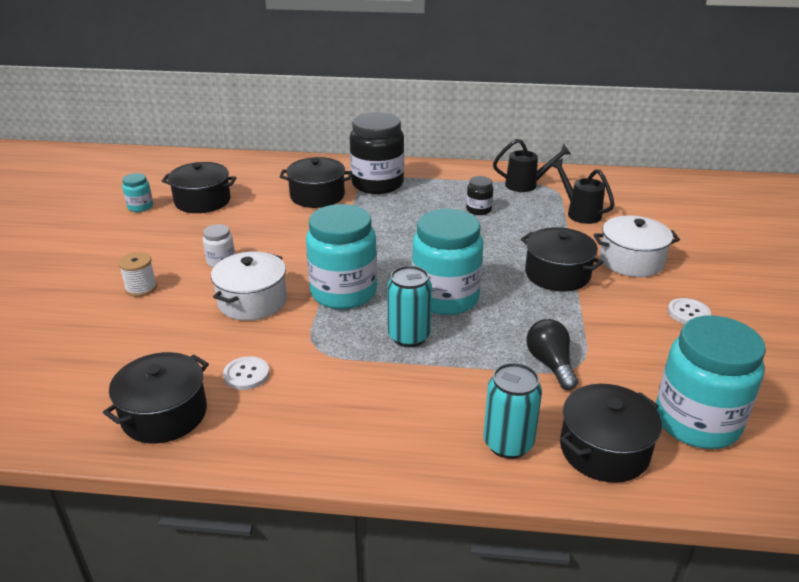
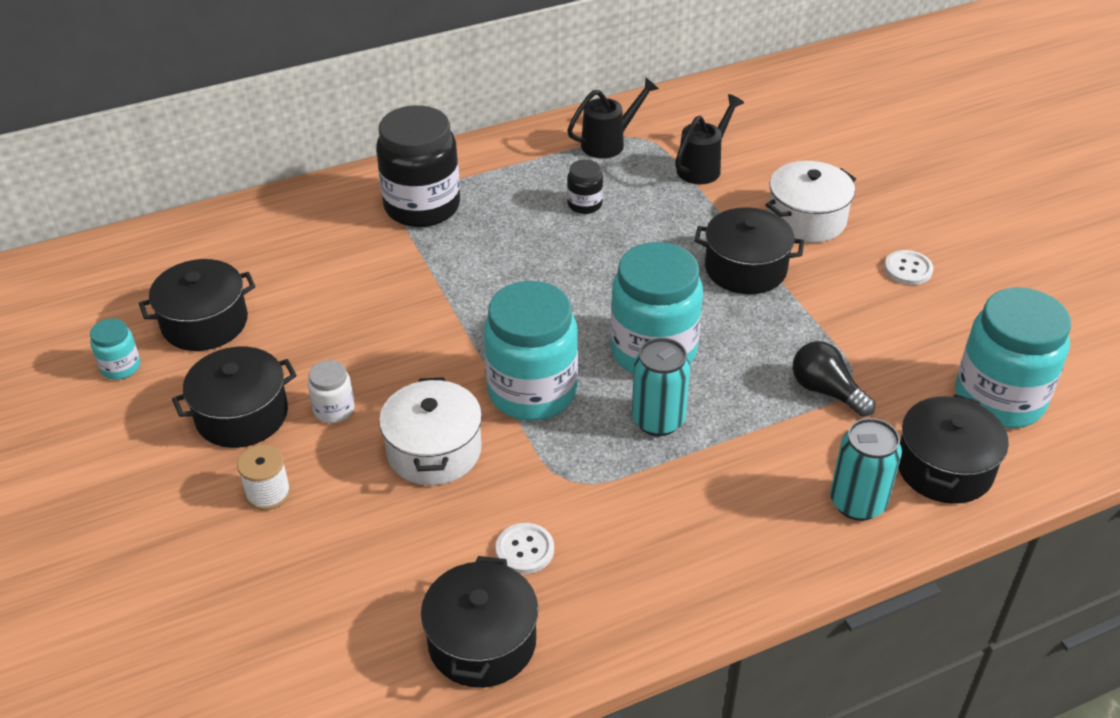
camera: 30 degrees left, 10 degrees up
black pot [279,157,352,208] -> black pot moved to [172,347,297,448]
black watering can [551,159,614,224] -> black watering can turned 105 degrees clockwise [675,94,744,184]

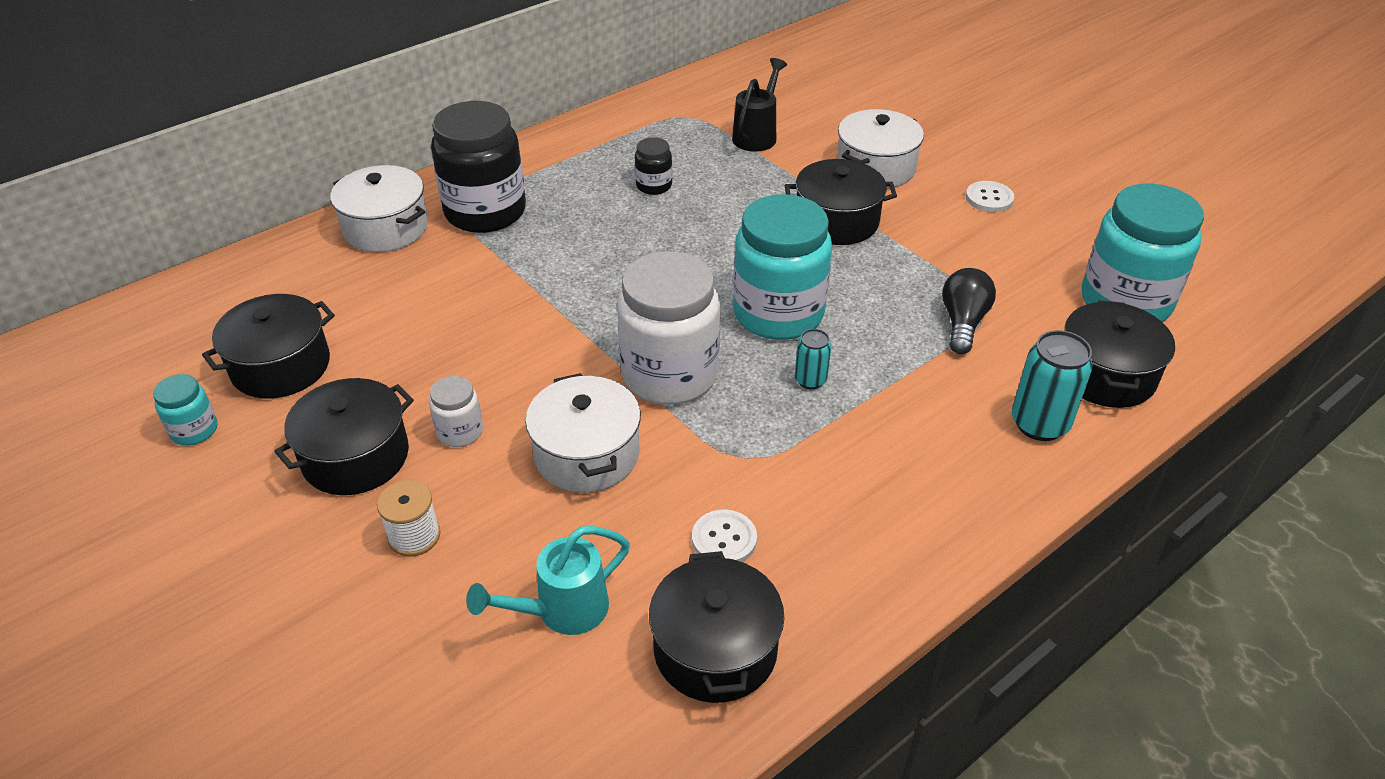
camera: 15 degrees left, 0 degrees up
turquoise jar [484,281,578,421] -> white jar [617,251,720,405]
black watering can [567,77,659,158] -> none
turquoise can [632,338,690,436] -> turquoise can [795,329,831,389], size x0.57
black light bulb [793,341,875,417] -> black light bulb turned 75 degrees clockwise [942,268,996,354]
none -> white pot [331,165,428,252]
none -> turquoise watering can [466,526,630,635]

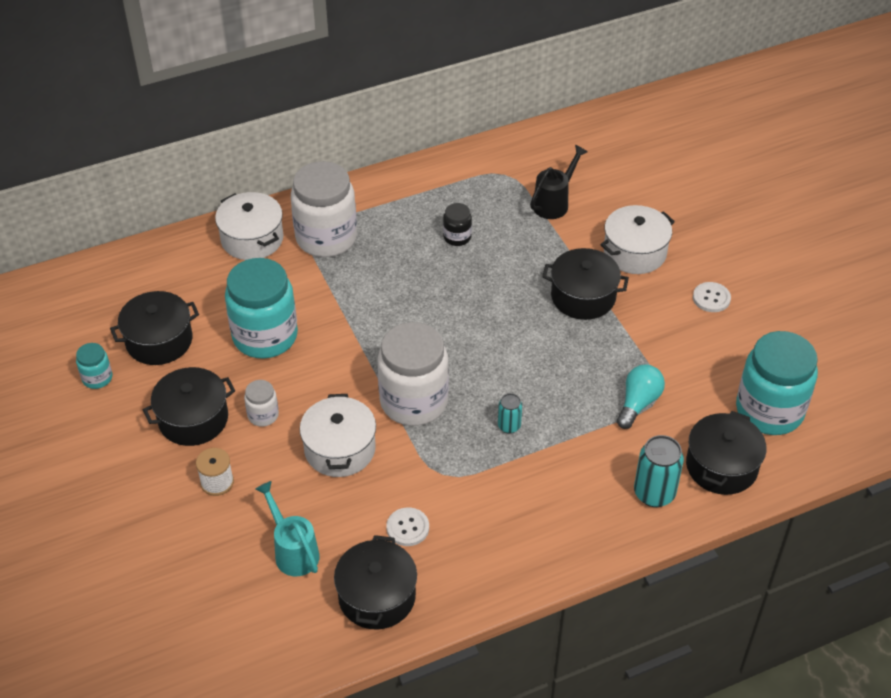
camera: 15 degrees right, 5 degrees up
black jar [431,101,526,233] -> white jar [291,161,357,257]
turquoise watering can [466,526,630,635] -> turquoise watering can turned 75 degrees clockwise [255,481,320,576]
turquoise jar [733,194,832,340] -> turquoise jar moved to [225,258,298,358]
black light bulb [942,268,996,354] -> turquoise light bulb [617,364,665,429]

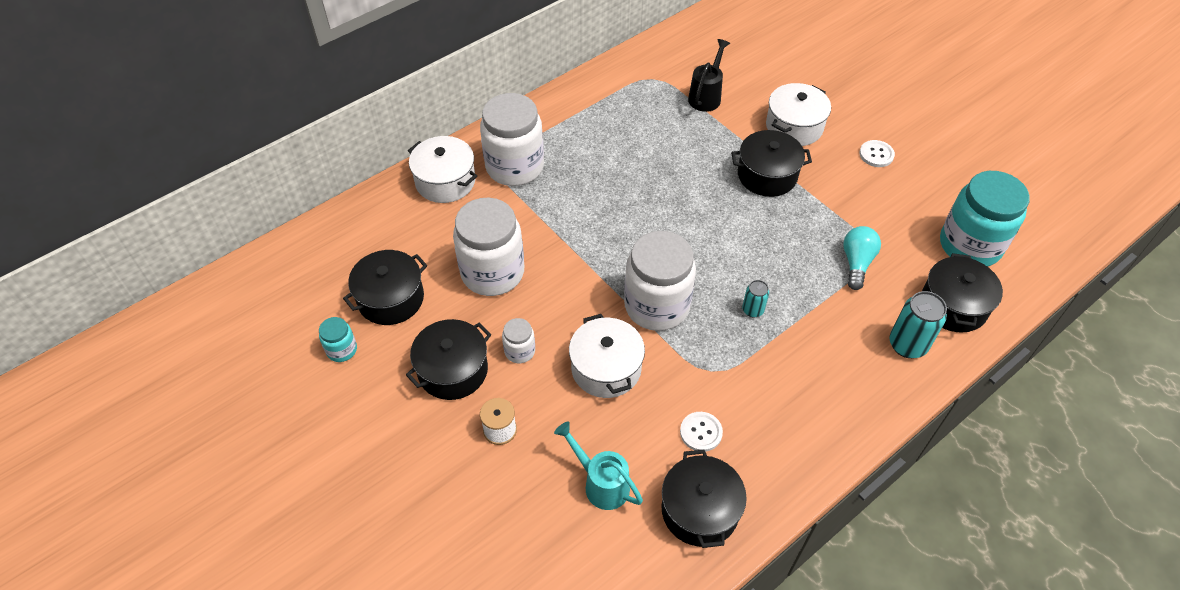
camera: 15 degrees left, 5 degrees up
turquoise jar [225,258,298,358] -> white jar [453,198,524,296]
black jar [443,203,472,246] -> none

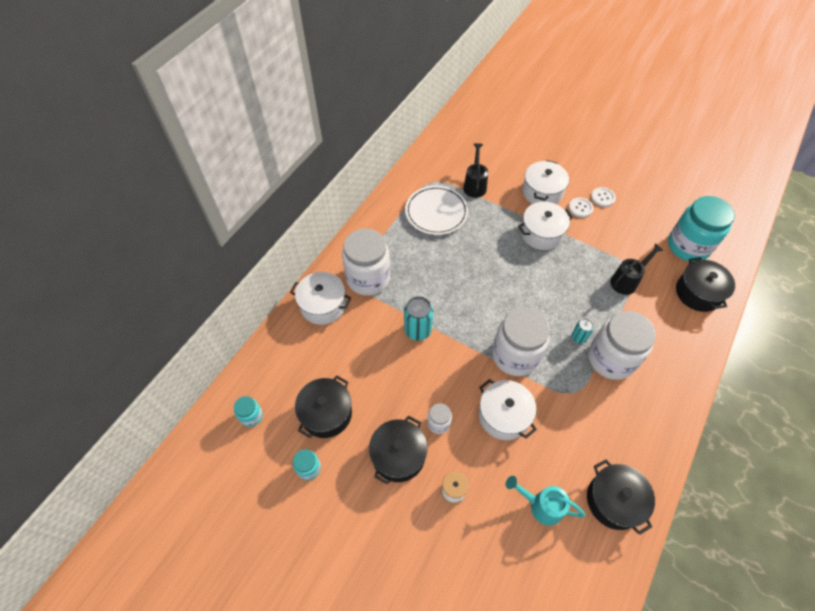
camera: 20 degrees left, 5 degrees up
white jar [453,198,524,296] -> white jar moved to [588,311,656,380]
white button [680,412,723,452] -> white button moved to [569,198,593,218]
black pot [731,130,812,197] -> white pot [518,202,573,250]
turquoise light bulb [843,226,881,290] -> black watering can [610,243,664,295]
turquoise can [889,291,947,358] -> turquoise can moved to [404,296,433,341]
none -> turquoise jar [234,396,263,427]
none -> white plate [405,185,468,235]

